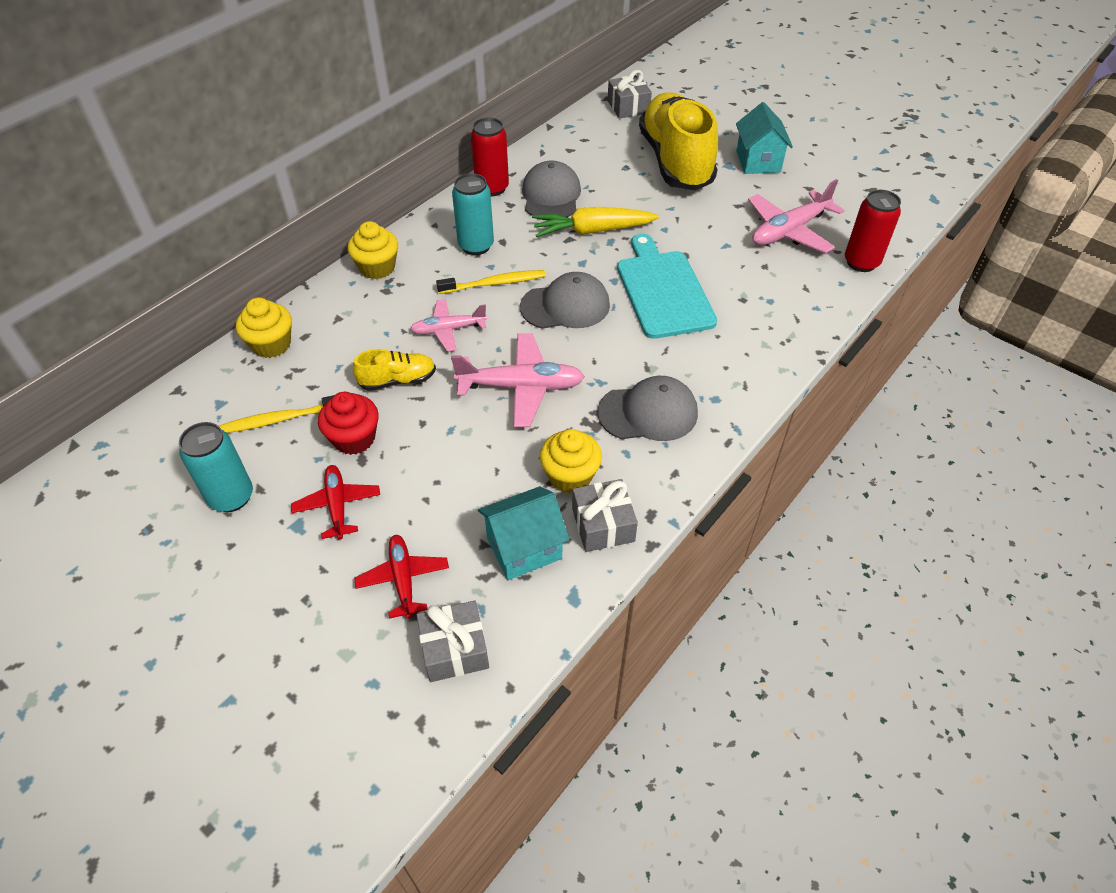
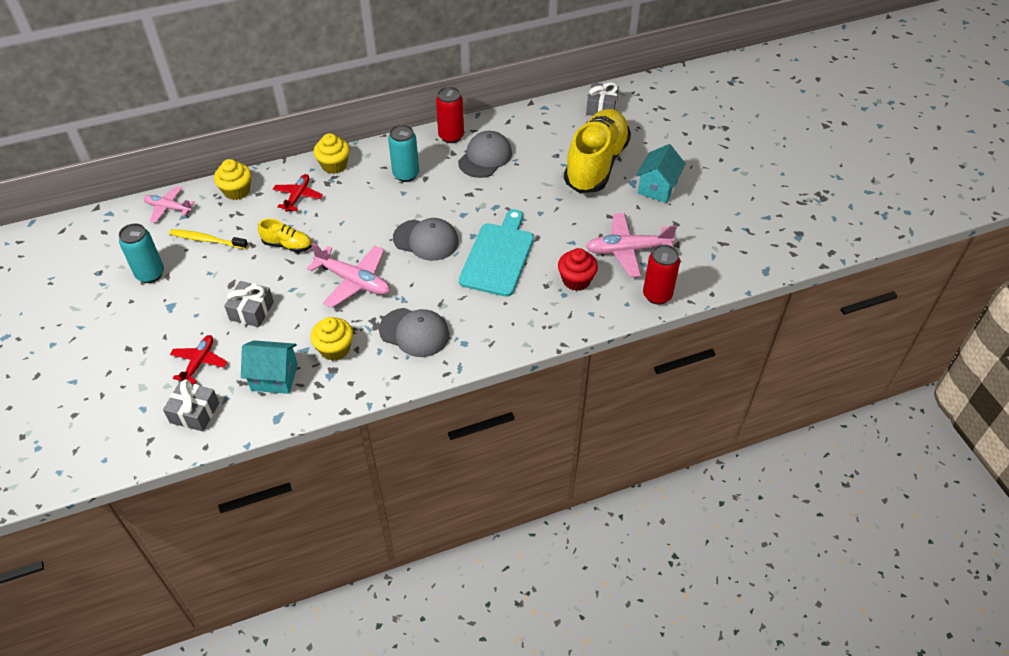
camera: 30 degrees right, 0 degrees up
red plane [291,465,380,540] -> red plane moved to [273,174,323,212]
red cupcake [318,392,379,455] -> red cupcake moved to [558,248,598,291]
pink plane [410,299,487,352] -> pink plane moved to [144,186,195,223]
yellow toothbrush [436,270,546,294] -> none
yellow carrot [532,207,659,237] -> none
grey gift [572,479,638,552] -> grey gift moved to [224,281,274,327]

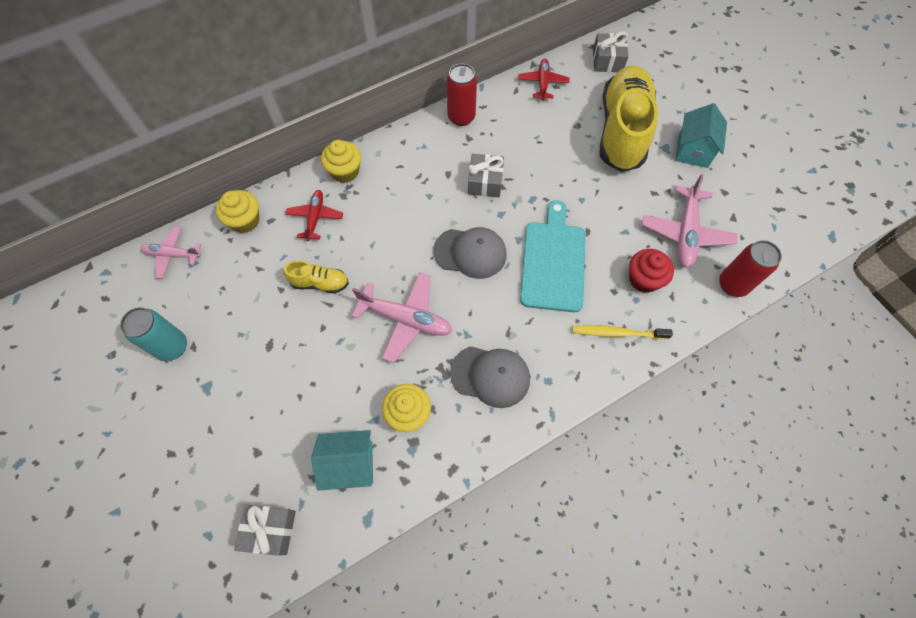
camera: 10 degrees left, 15 degrees up
yellow toothbrush [169,229,248,249] -> yellow toothbrush moved to [572,325,673,339]
red plane [170,335,227,384] -> red plane moved to [518,59,569,100]
grey gift [224,281,274,327] -> grey gift moved to [468,154,504,197]
turquoise can [388,124,419,182] -> none
grey cap [458,131,512,178] -> none
pink plane [586,213,677,277] -> pink plane turned 60 degrees counterclockwise [642,174,737,268]

